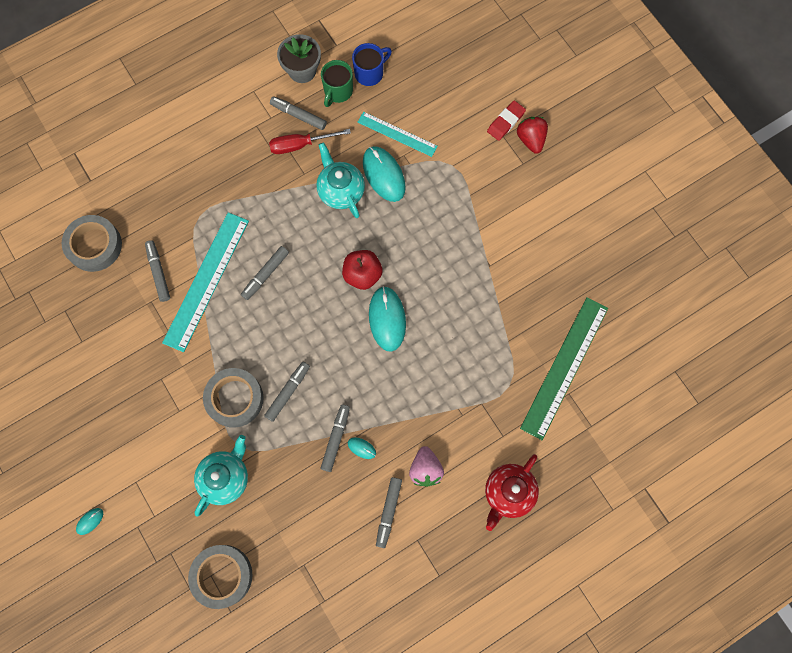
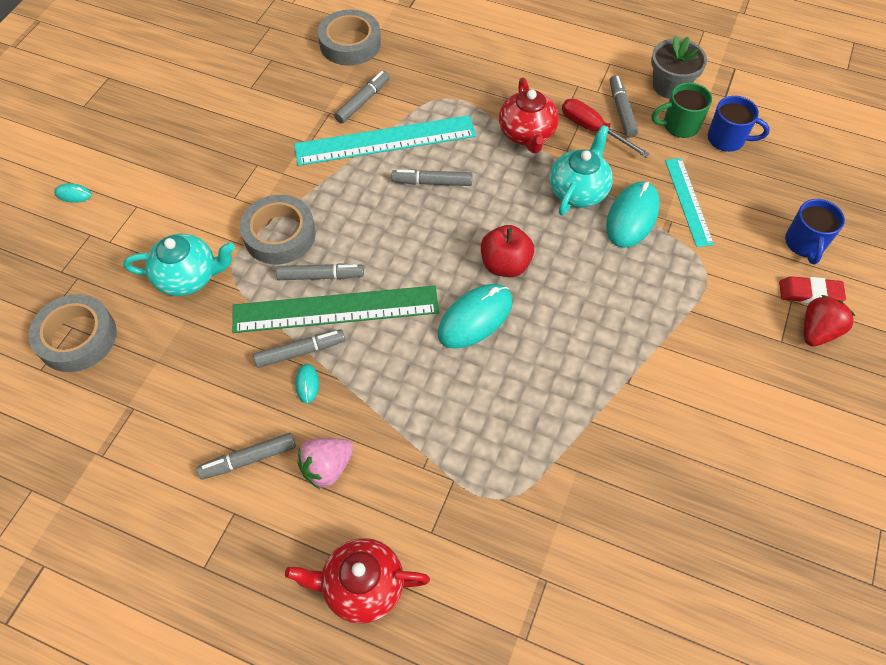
camera: 55 degrees right, 15 degrees down
green ruler [520,297,608,440] -> green ruler moved to [232,285,439,333]
none -> red teapot [499,78,559,153]
none -> blue mug [785,199,845,264]

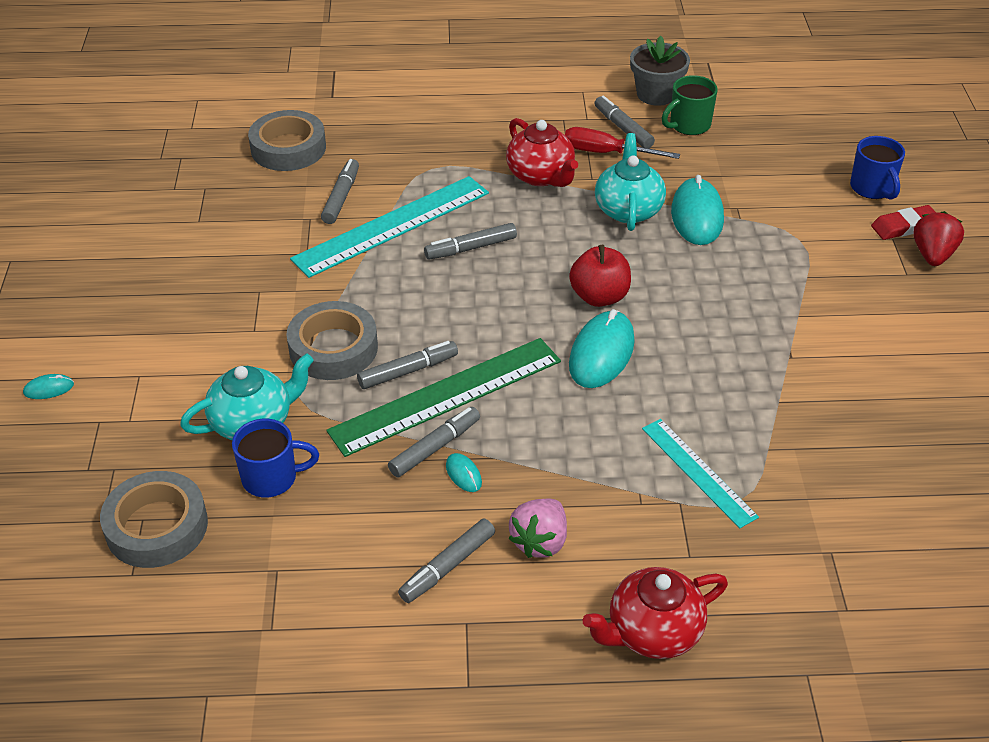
camera: 25 degrees left, 15 degrees down
turquoise ruler [665,158,714,247] -> turquoise ruler moved to [642,419,759,528]
blue mug [708,96,770,152] -> blue mug moved to [232,419,319,497]

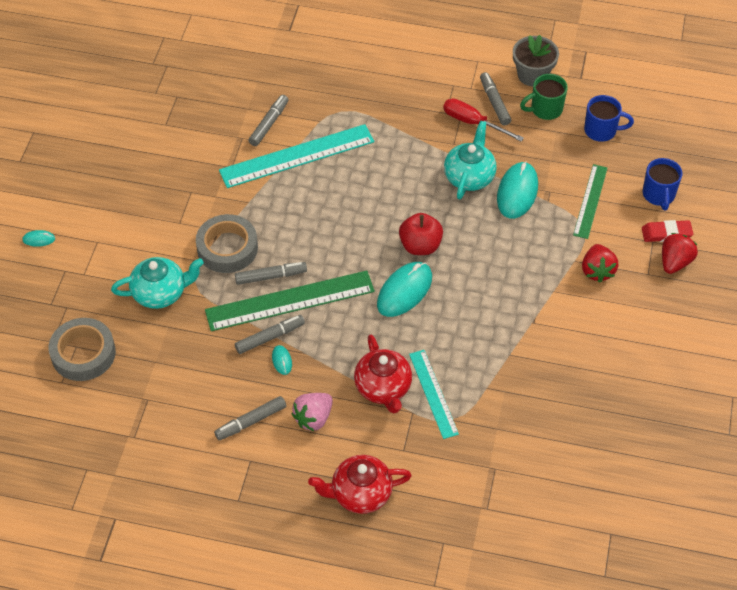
camera: 15 degrees right, 10 degrees up
blue mug [232,419,319,497] -> blue mug moved to [584,95,634,142]
grey tape [248,110,326,171] -> none
grey marker [424,223,517,259] -> none
red teapot [506,118,578,187] -> red teapot moved to [354,335,412,413]
none -> green ruler [573,164,607,239]
none -> red strawberry [582,244,619,283]

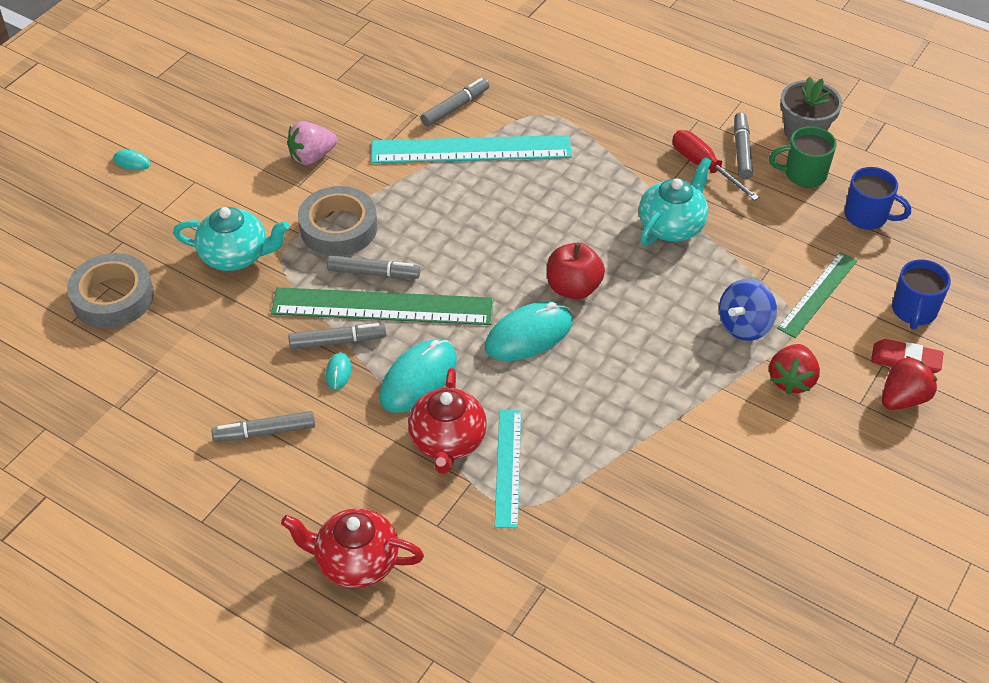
camera: 20 degrees right, 5 degrees down
pink strawberry [291,393,333,431] -> pink strawberry moved to [287,121,337,165]
turquoise mouse [497,162,538,219] -> turquoise mouse moved to [379,339,457,412]
none -> blue spinning top [719,279,777,341]

